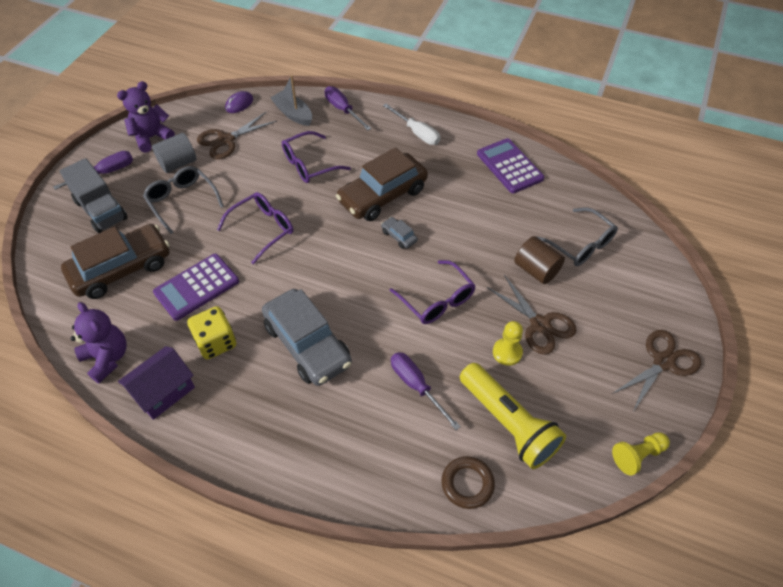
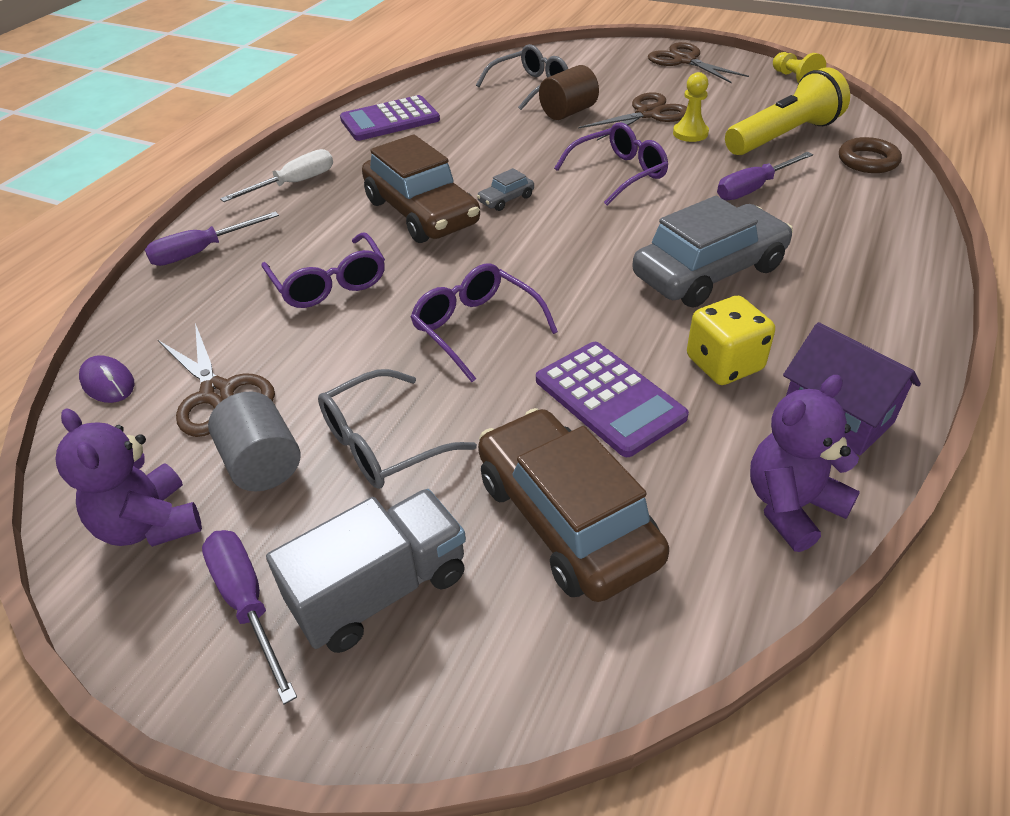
camera: 85 degrees left, 10 degrees down
grey boat [270,75,312,126] -> none

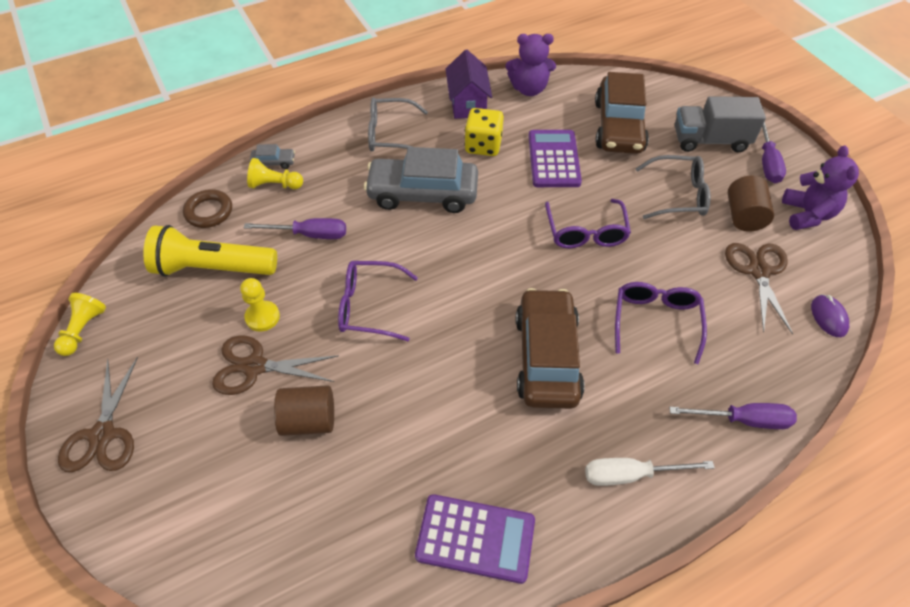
camera: 145 degrees left, 10 degrees up
grey cylinder [208,392,300,491] -> brown cylinder [728,175,774,232]
grey glasses [476,44,568,110] -> grey glasses moved to [368,98,428,152]
grey car [477,168,534,211] -> grey car moved to [250,144,295,169]
none -> yellow pawn [247,158,303,189]

